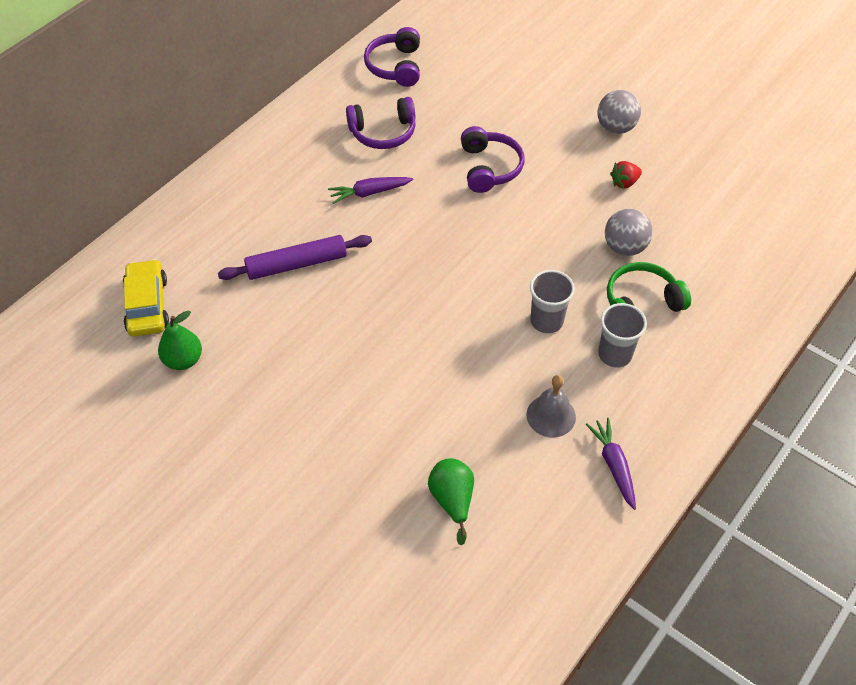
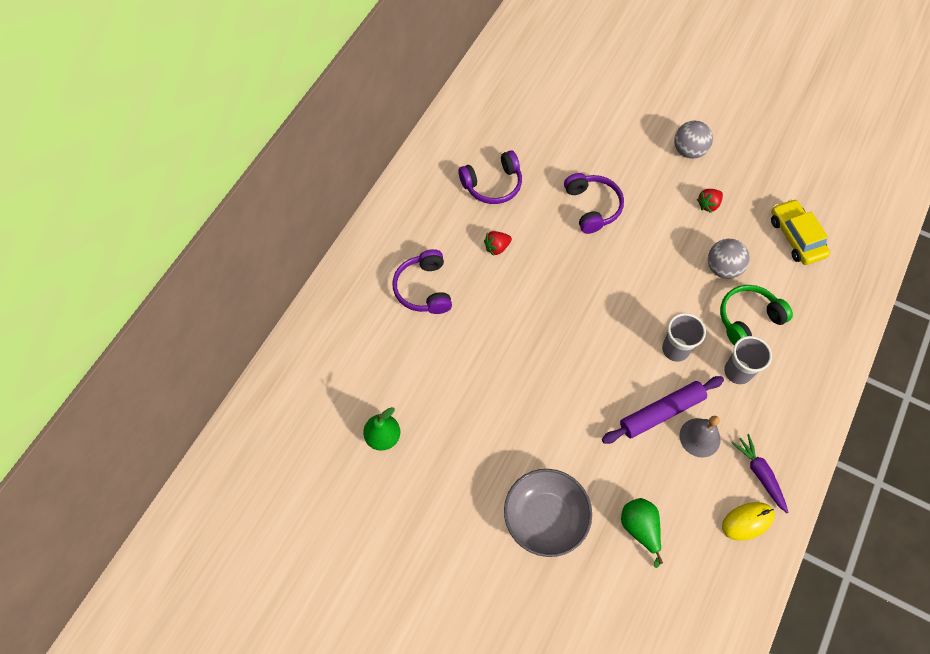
camera: 10 degrees left, 10 degrees up
yellow car [123,259,169,337] -> yellow car moved to [771,199,830,265]
purple rolling pin [218,235,372,280] -> purple rolling pin moved to [602,376,724,444]
purple carrot [328,177,413,204] -> red strawberry [484,231,512,256]
purple headphones [364,27,420,87] -> purple headphones moved to [393,249,452,314]
none -> grey bowl [504,469,592,557]
none -> yellow mouse [722,502,775,541]

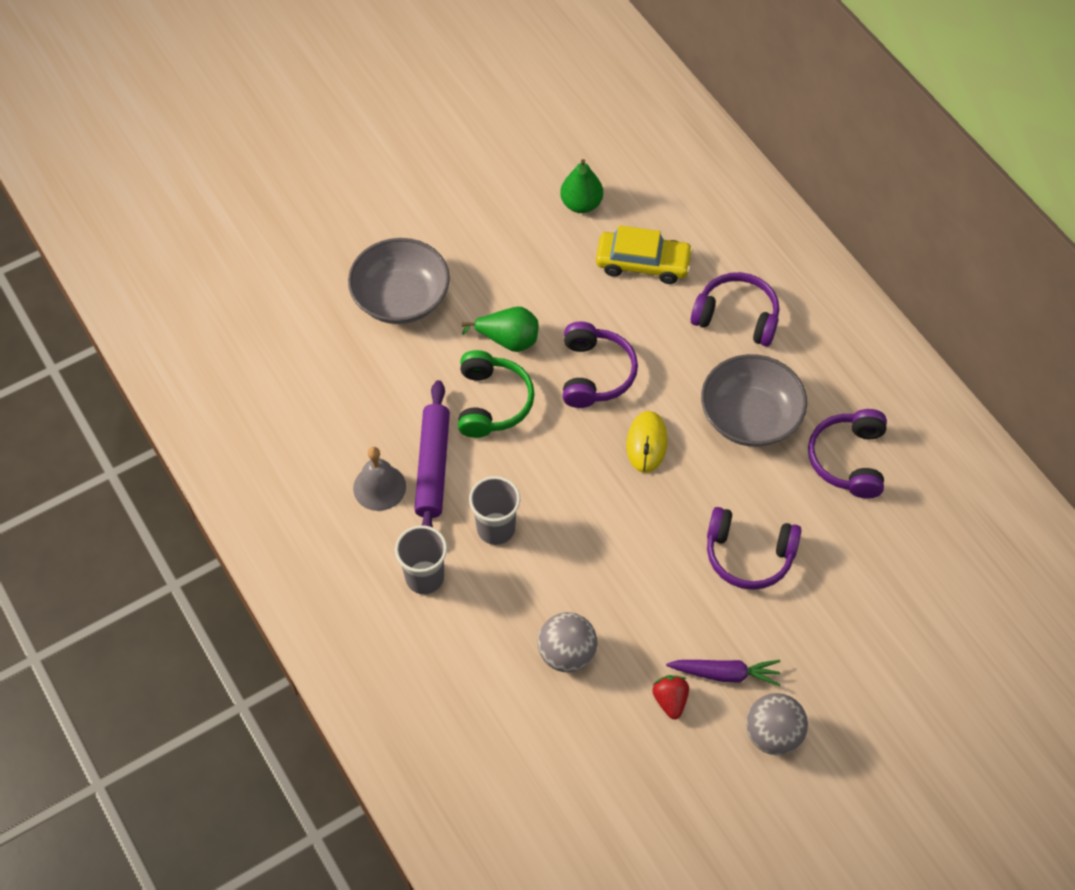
camera: 120 degrees right, 5 degrees down
red strawberry [484,231,512,256] -> grey bowl [701,354,807,447]
green pear [621,498,663,568] -> green pear moved to [462,307,539,352]
green headphones [720,285,793,345] -> green headphones moved to [458,350,535,438]
yellow mouse [722,502,775,541] -> yellow mouse moved to [627,411,668,473]
purple carrot [732,434,789,513] -> purple carrot moved to [666,660,781,686]
yellow car [771,199,830,265] -> yellow car moved to [596,225,693,284]
none -> purple headphones [563,322,638,408]

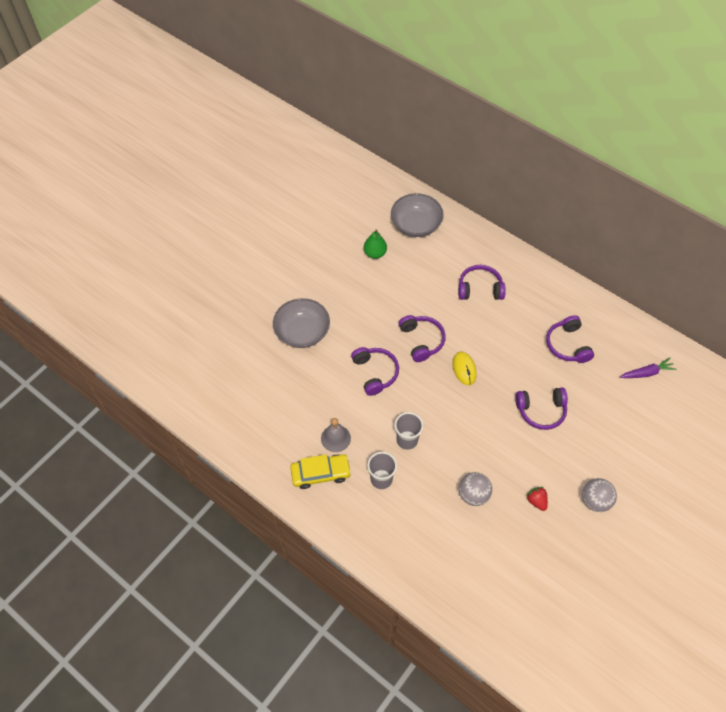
camera: 20 degrees left, 0 degrees up
purple rolling pin [414,380,450,527] -> none
green headphones [458,350,535,438] -> purple headphones [351,347,399,396]
green pear [462,307,539,352] -> none
yellow car [596,225,693,284] -> yellow car moved to [290,454,352,489]
purple carrot [666,660,781,686] -> purple carrot moved to [620,358,677,378]
grey bowl [701,354,807,447] -> grey bowl moved to [391,193,444,237]

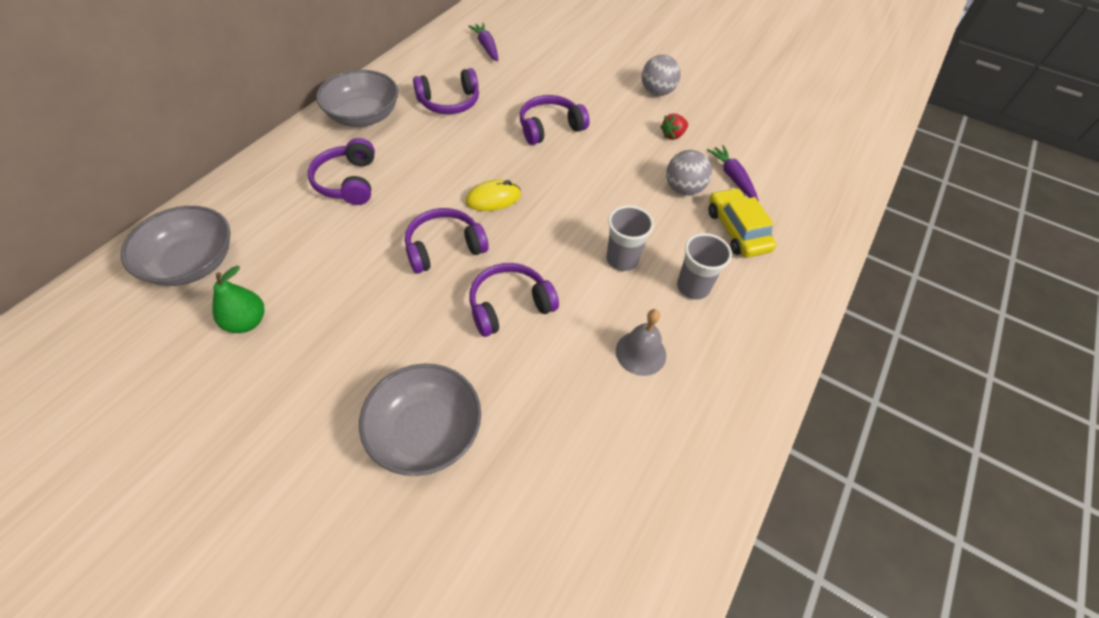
camera: 100 degrees left, 5 degrees down
yellow car [290,454,352,489] -> yellow car moved to [708,188,776,258]
purple headphones [515,387,568,430] -> purple headphones turned 105 degrees counterclockwise [520,95,590,145]
none -> grey bowl [316,70,399,127]
none -> purple carrot [707,145,759,201]

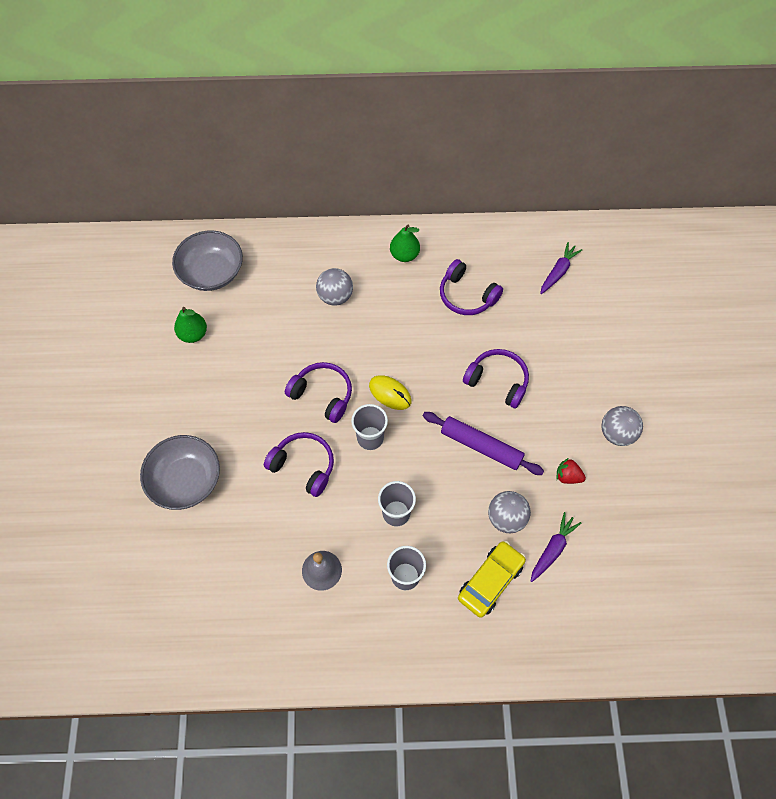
camera: 60 degrees right, 10 degrees up
purple headphones [308,138,375,205] -> grey ball [316,268,353,306]
grey bowl [316,70,399,127] -> green pear [390,224,420,262]
none -> grey cup [351,404,388,450]
none -> purple rolling pin [423,412,544,475]

